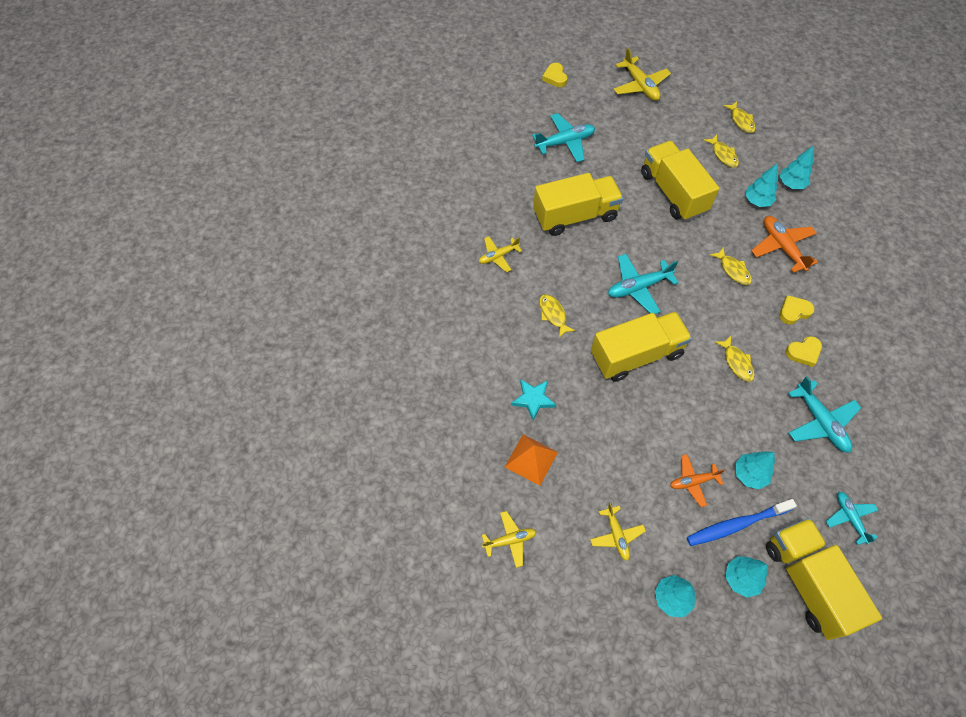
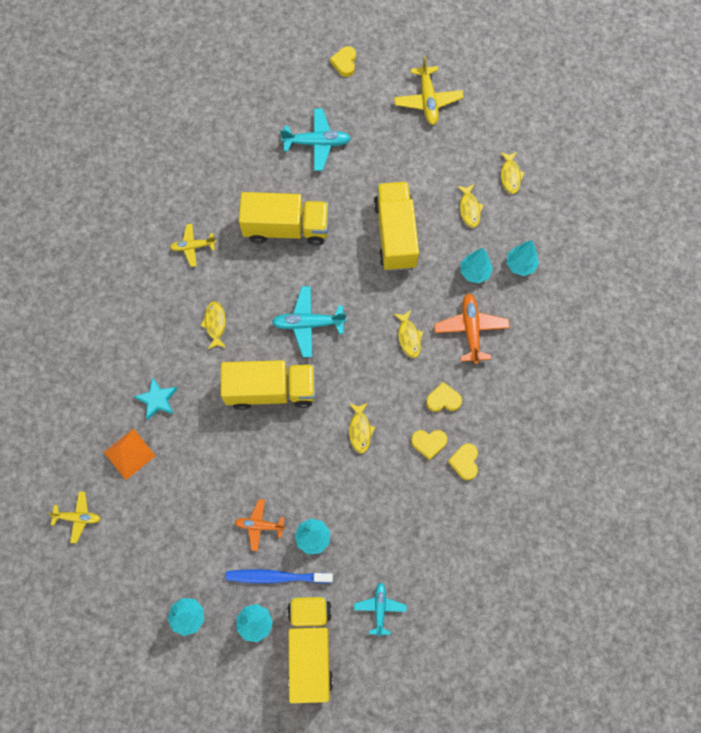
camera: 20 degrees right, 10 degrees up
yellow plane [590,503,646,561] -> none
turquoise plane [788,376,861,453] -> none
none -> yellow heart [448,443,478,480]

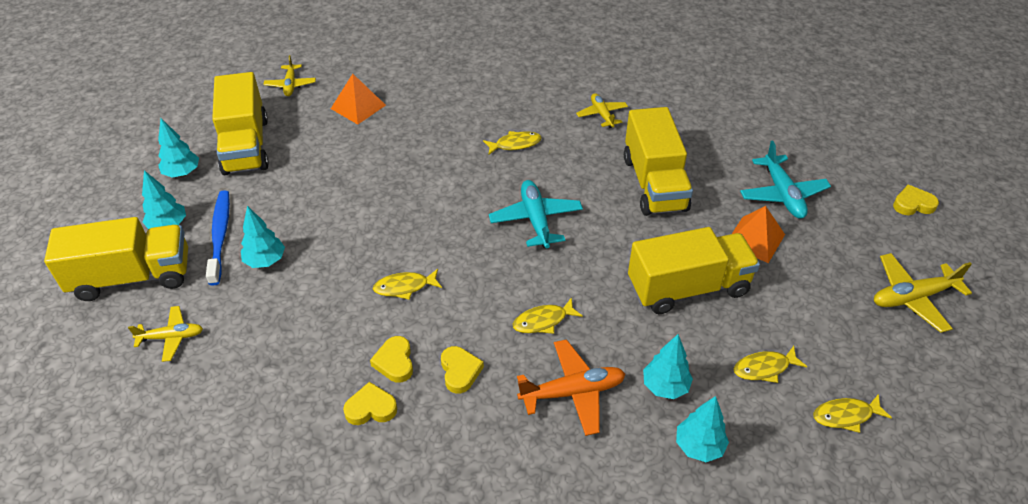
camera: 80 degrees right, 25 degrees down
turquoise star [134,377,177,420] -> none
yellow truck [221,360,315,410] -> yellow truck moved to [212,72,269,175]
orange plane [235,499,285,551] -> none
turquoise plane [354,583,407,637] -> yellow plane [128,306,203,362]
none -> orange pyramid [732,206,785,263]

